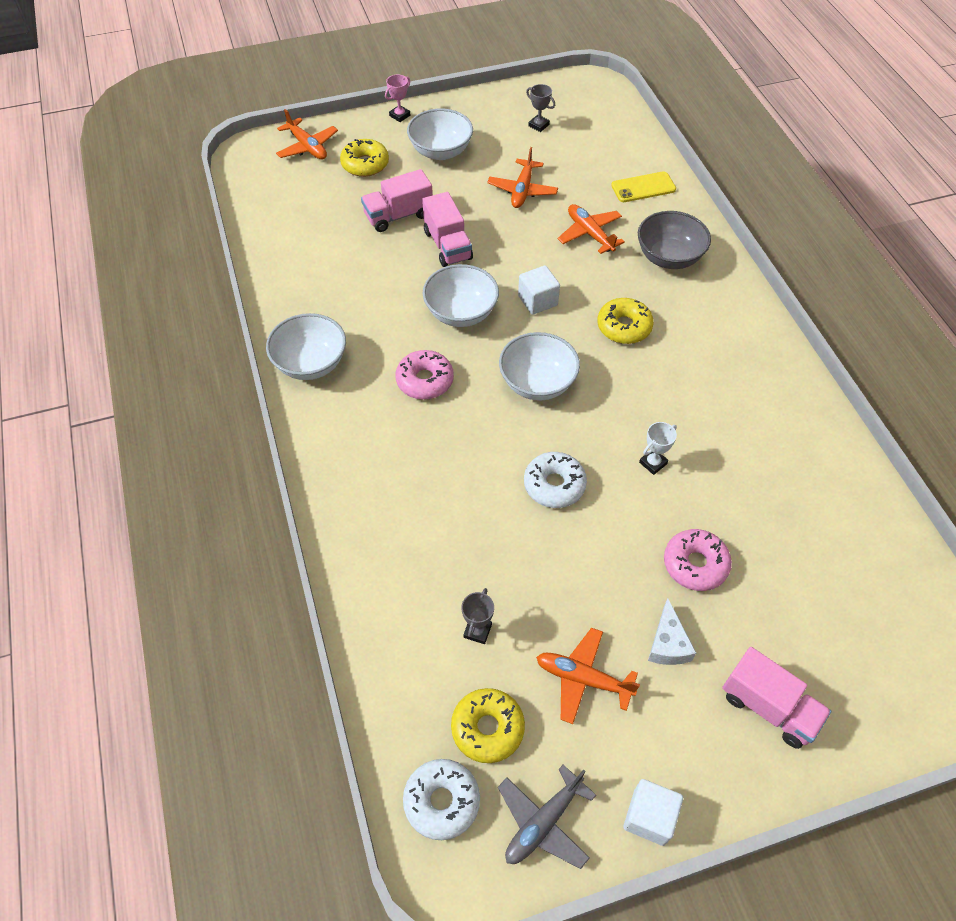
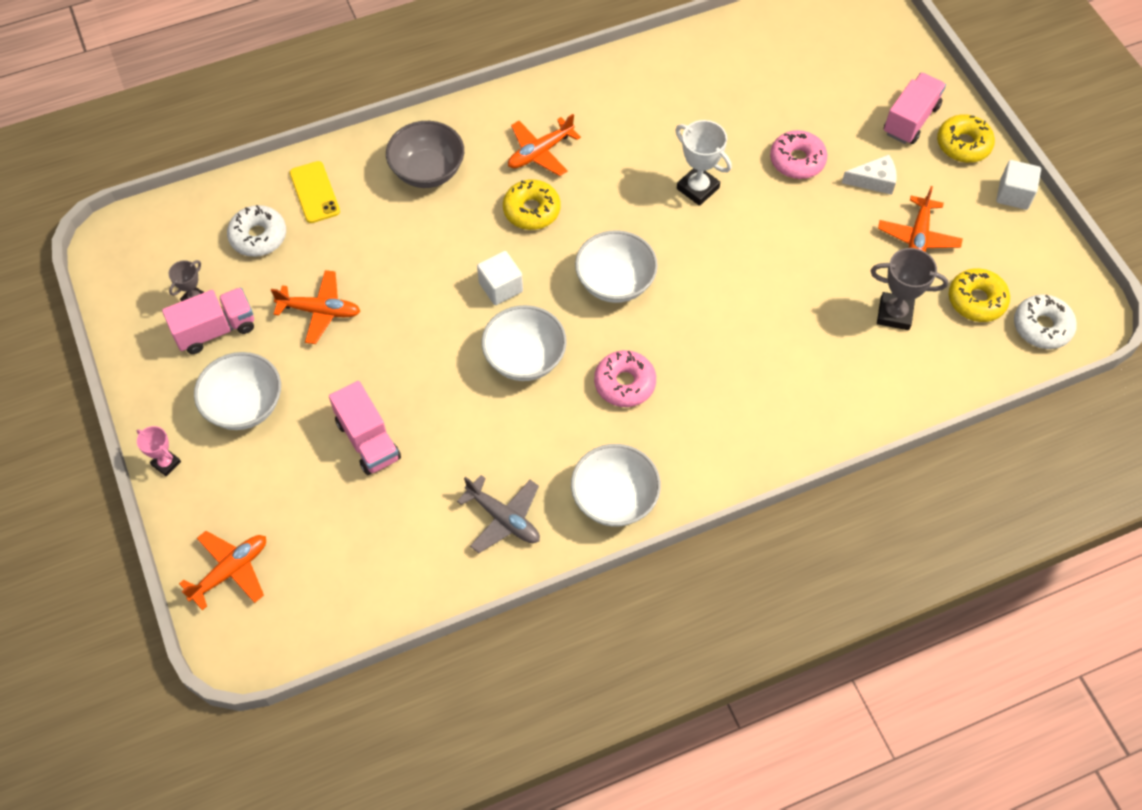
camera: 95 degrees left, 5 degrees up
yellow donut [340,139,389,177] -> yellow donut moved to [937,114,995,163]
pink truck [422,192,473,267] -> pink truck moved to [162,288,254,354]
grey trophy [462,588,494,644] -> grey trophy [871,248,948,330], size x1.64
grey plane [498,764,596,869] -> grey plane moved to [457,475,540,553]
white donut [524,452,587,508] -> white donut moved to [227,205,286,257]
orange plane [558,204,625,254] -> orange plane moved to [508,114,581,176]
white trophy [639,422,677,475] -> white trophy [675,120,732,206], size x1.64

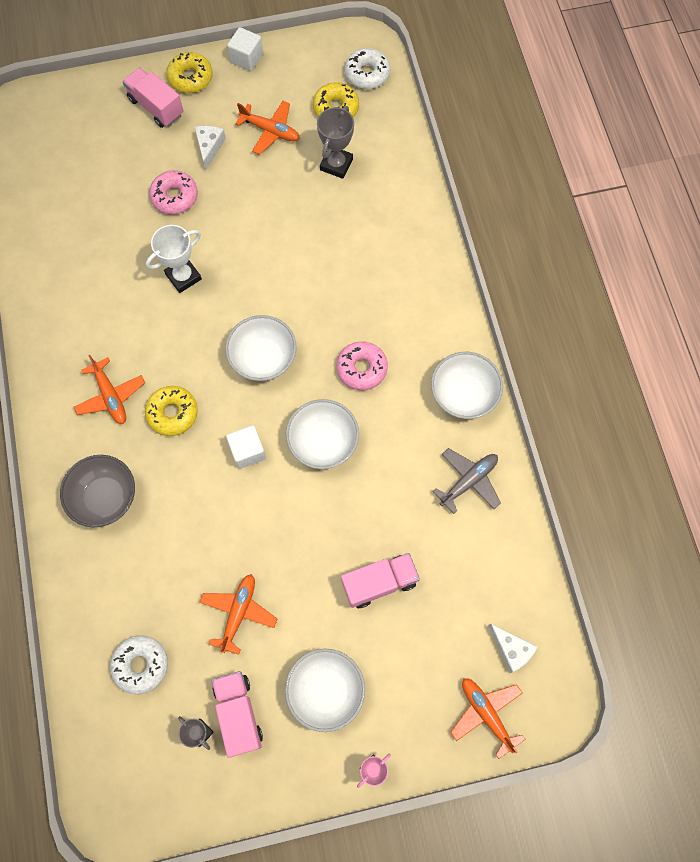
camera: 80 degrees left, 10 degrees up
yellow phone [289,161,340,223] -> none
none -> white cheese [488,624,537,673]

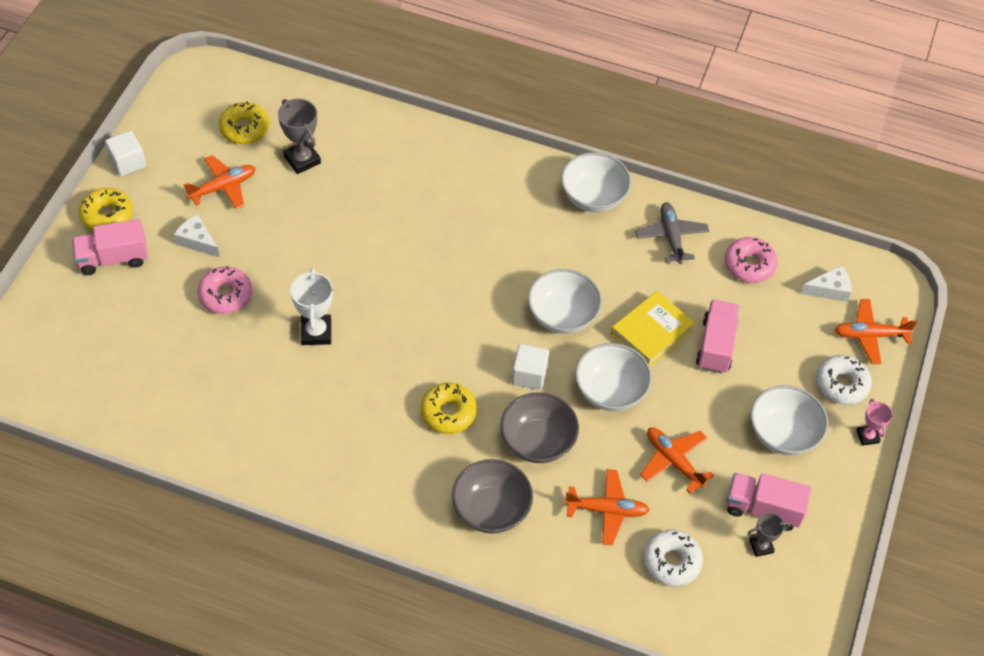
camera: 60 degrees left, 15 degrees down
orange plane [74,355,145,424] -> orange plane moved to [564,469,650,545]
white bowl [225,315,297,381] -> white bowl moved to [575,343,652,411]
pink donut [336,341,388,390] -> pink donut moved to [725,237,778,283]
white donut [345,48,390,89] -> white donut moved to [816,355,872,405]
none -> grey bowl [500,392,579,463]
none -> yellow book [611,291,695,367]

